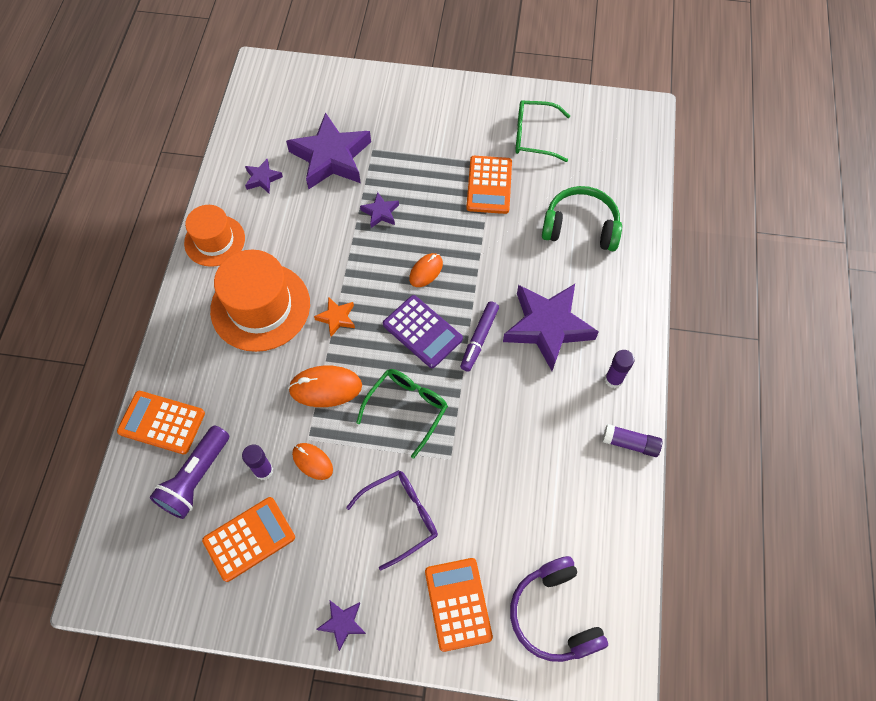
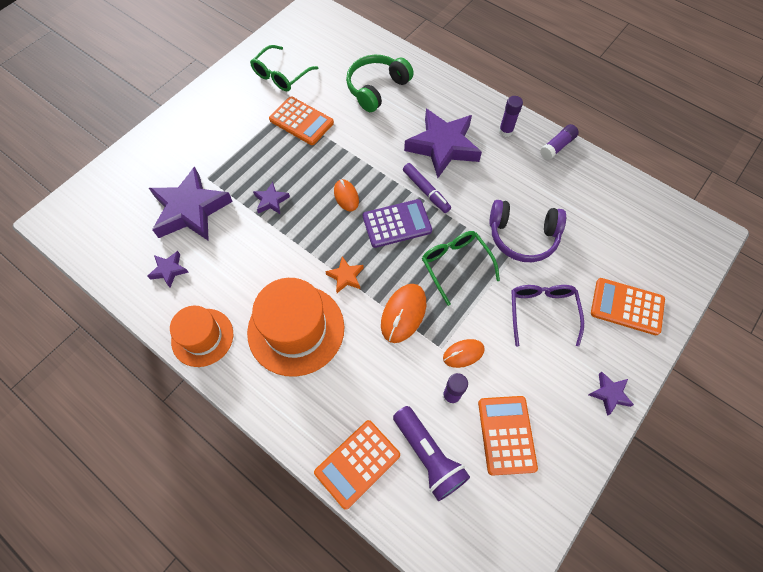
camera: 60 degrees left, 0 degrees up
purple headphones [510,556,608,662] -> purple headphones moved to [489,200,566,262]

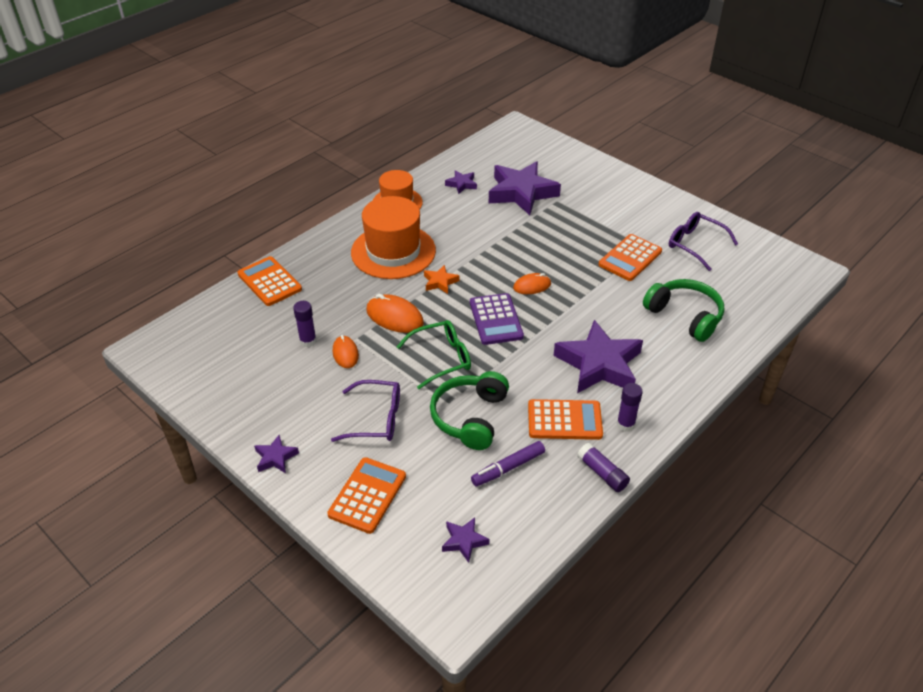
camera: 95 degrees right, 20 degrees down
green glasses [250,45,318,91] -> purple glasses [669,212,738,271]
purple star [253,182,290,214] -> purple star moved to [442,517,489,563]
purple flashlight [393,406,470,501] -> none
purple marker [403,163,451,213] -> purple marker moved to [471,441,545,486]
orange calculator [478,396,538,476] -> orange calculator moved to [528,399,603,440]
purple headphones [489,200,566,262] -> green headphones [430,371,509,450]

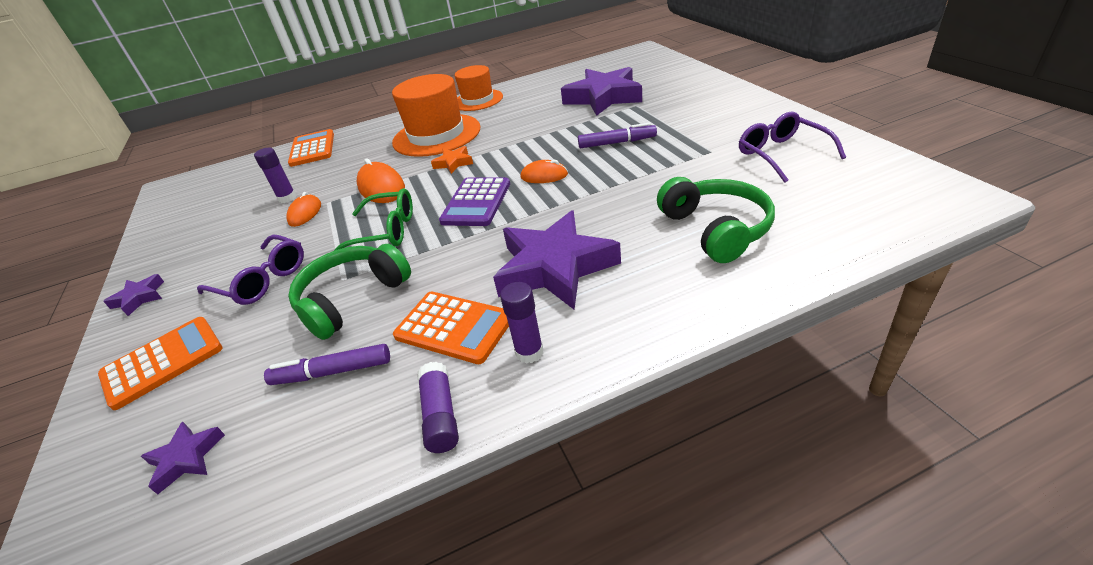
camera: 30 degrees right, 5 degrees down
purple star [445,170,477,194] -> none
orange calculator [599,234,662,281] -> none
none -> purple marker [578,123,657,148]

